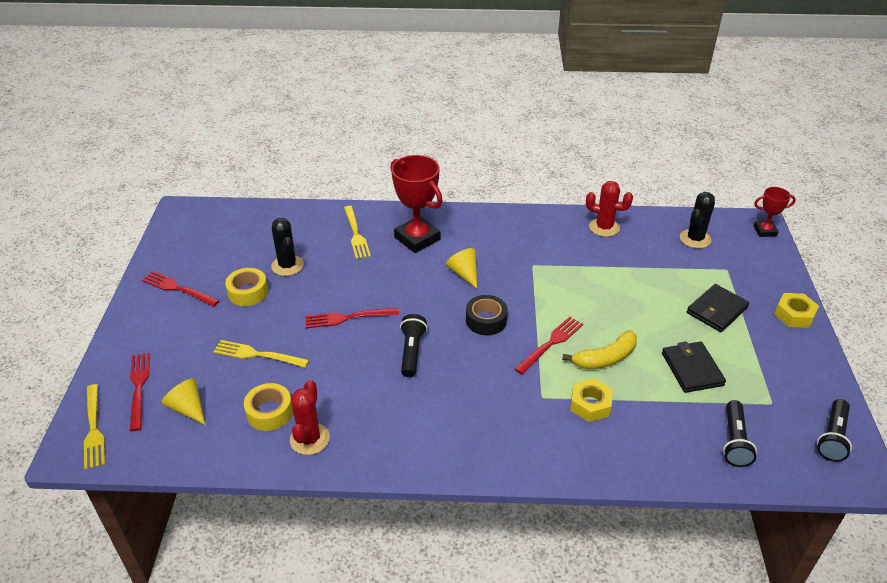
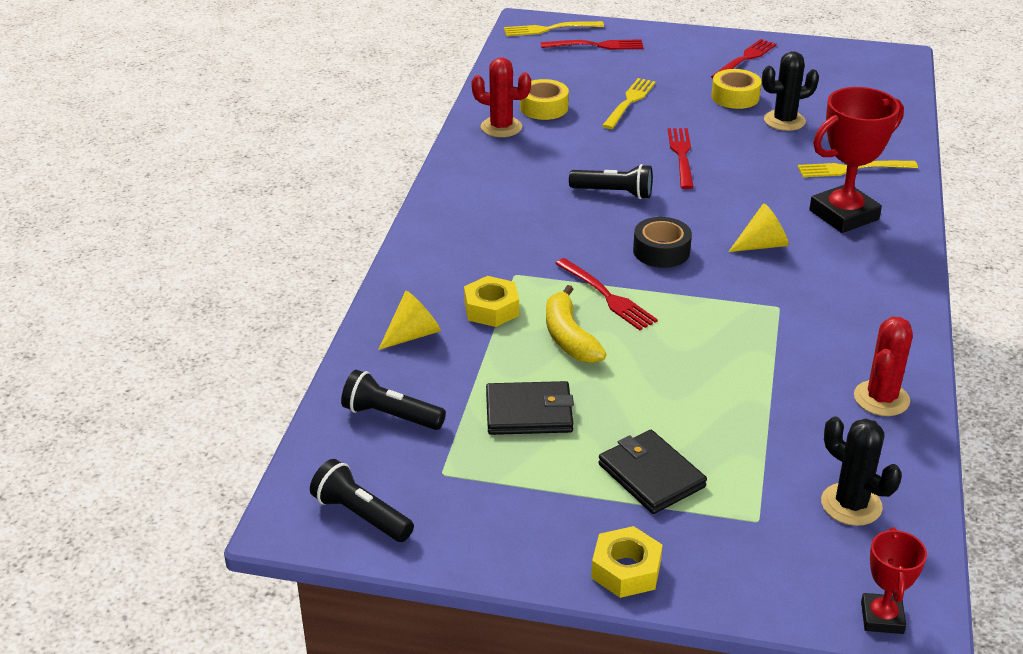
camera: 100 degrees right, 5 degrees down
yellow cone [161,378,205,425] -> yellow cone moved to [378,291,441,350]

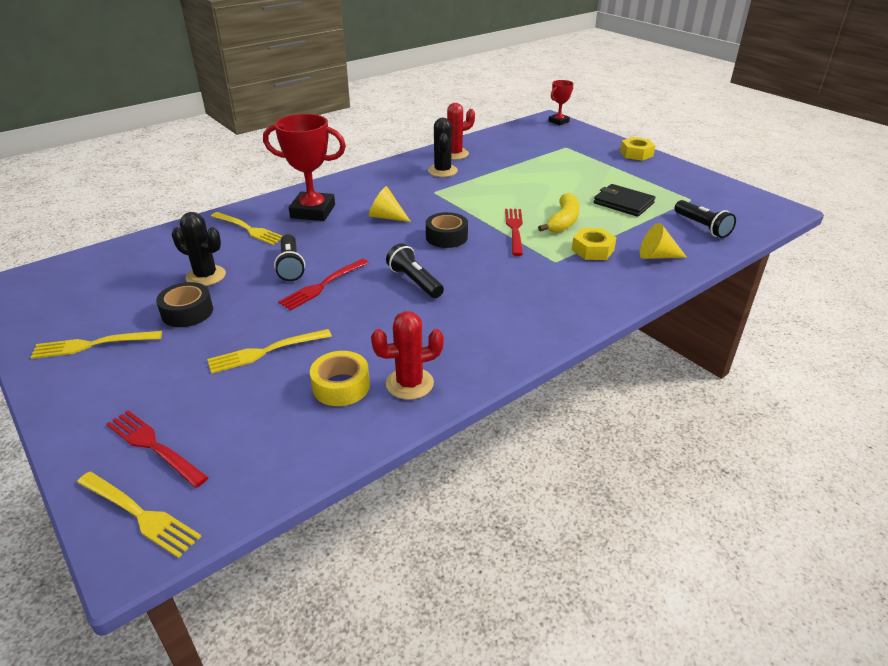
camera: 140 degrees left, 0 degrees up
black flashlight [310,459,414,542] -> black flashlight moved to [274,234,305,281]
red cactus [471,57,531,137] -> red cactus turned 75 degrees counterclockwise [371,311,444,400]
black wallet [598,430,707,514] -> none
red fork [711,39,777,78] -> yellow fork [31,331,162,359]
yellow tape [711,69,761,109] -> black tape [156,282,213,327]
black cactus [821,416,902,526] -> black cactus moved to [428,118,458,177]

